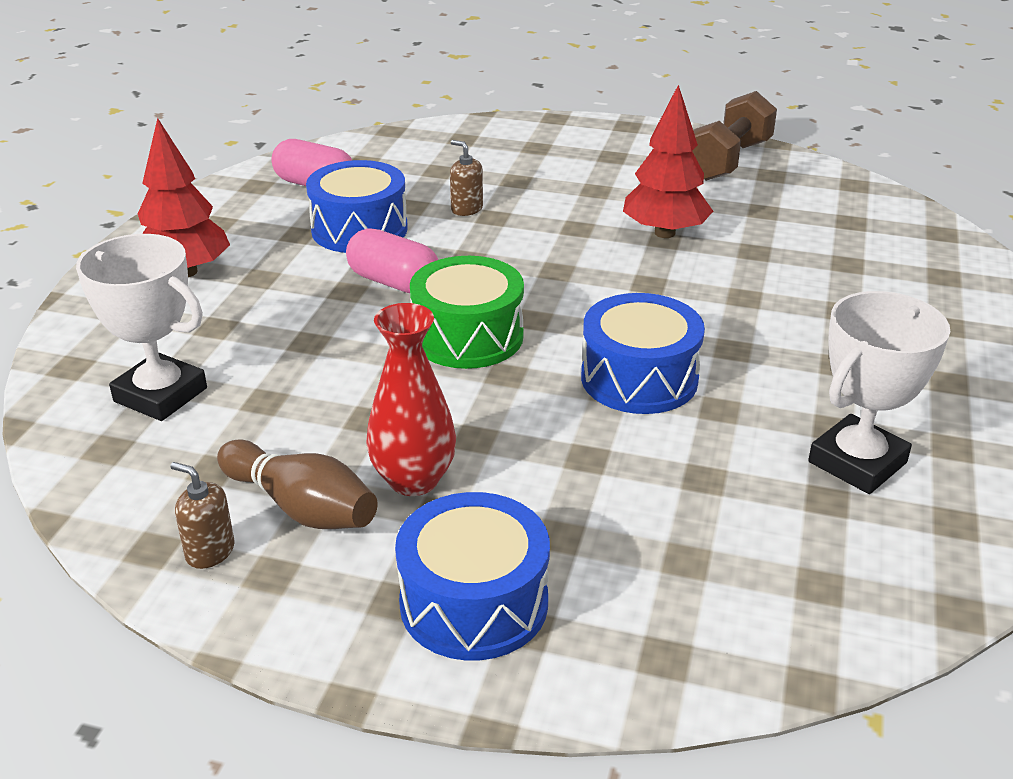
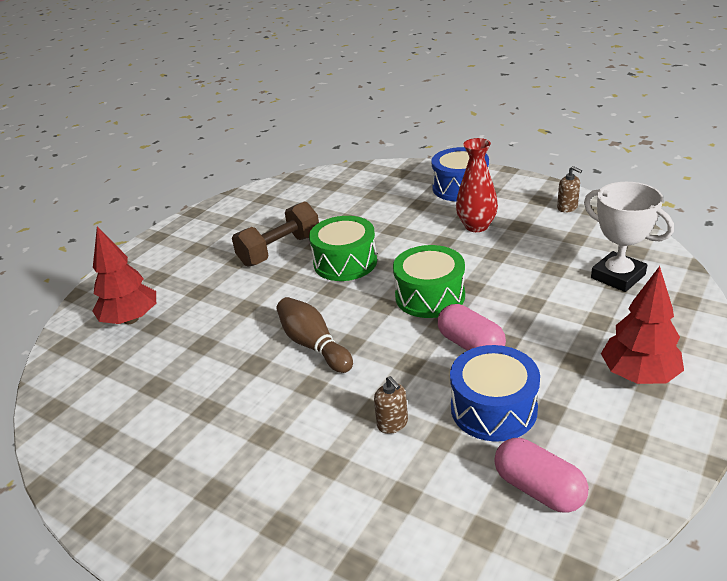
camera: 160 degrees left, 0 degrees up
brown bowling pin [217,439,378,529] -> brown bowling pin moved to [276,297,353,373]
blue drum [581,293,705,414] -> green drum [309,216,377,281]
red tree [623,85,713,238] -> red tree moved to [92,226,156,324]
brown dumbbell [692,91,777,181] -> brown dumbbell moved to [232,201,319,267]
white trophy [808,291,950,494] -> none

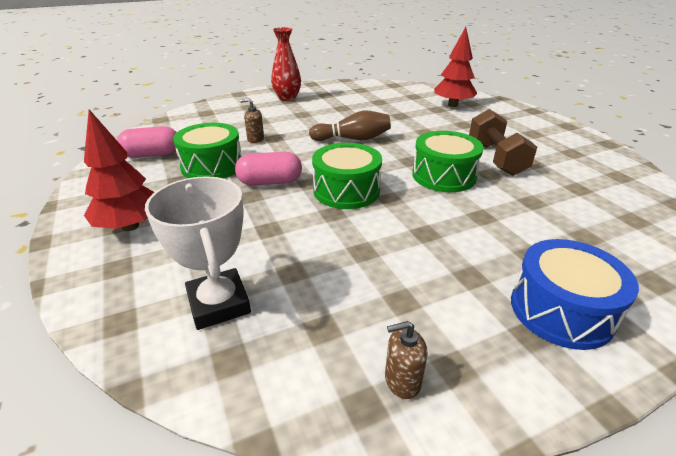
camera: 120 degrees right, 0 degrees up
blue drum [450,345,540,441] -> green drum [173,123,241,178]
red vase [456,138,498,232] -> red vase moved to [271,27,301,101]
white trophy [584,182,674,292] -> white trophy turned 75 degrees clockwise [145,176,251,330]

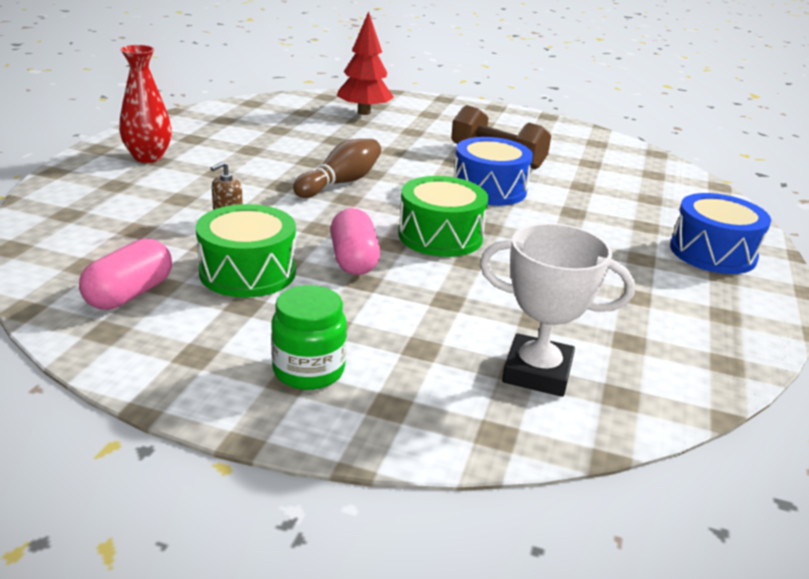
camera: 50 degrees left, 5 degrees down
red tree [84,109,154,231] -> green jar [271,285,347,390]
pink capsule [235,152,302,185] -> pink capsule turned 45 degrees counterclockwise [330,208,380,275]
brown soap dispenser [385,321,427,399] -> none
green drum [412,131,484,192] -> blue drum [453,137,533,206]

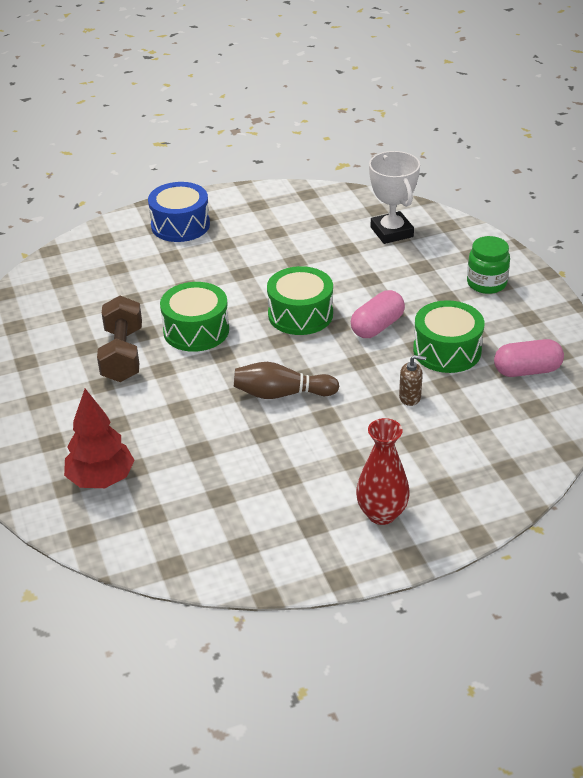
camera: 125 degrees left, 10 degrees up
blue drum [453,137,533,206] -> green drum [160,282,229,352]

